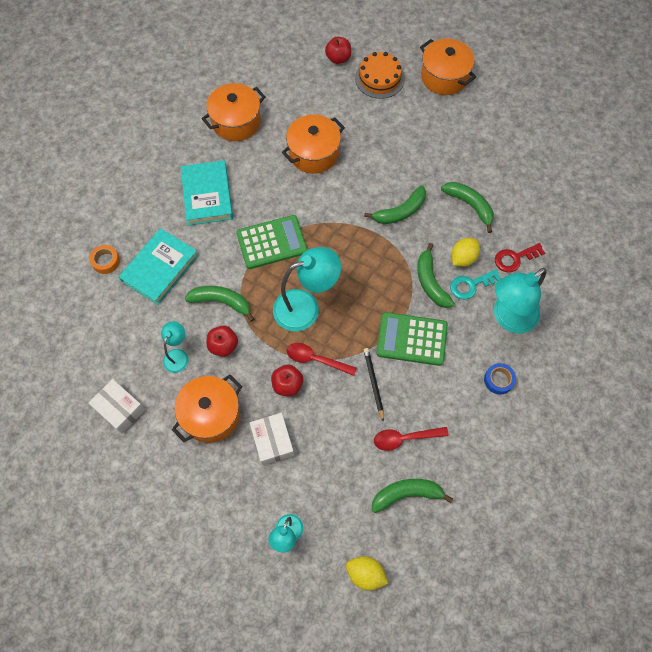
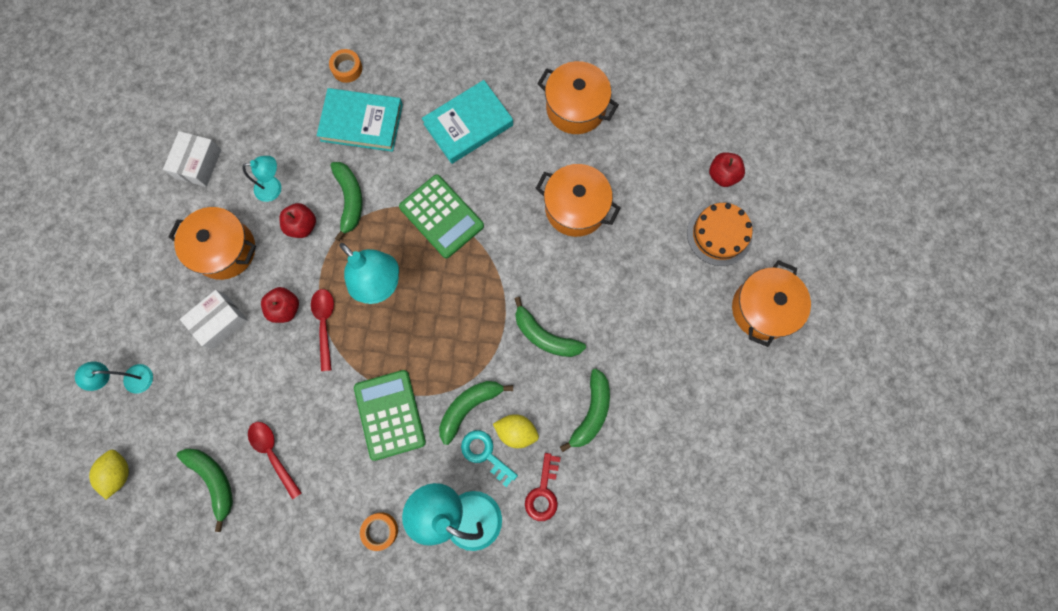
camera: 65 degrees right, 10 degrees up
black pencil [364,348,384,422] -> none
blue tape [484,363,516,395] -> orange tape [360,512,398,551]
red key [495,243,545,272] -> red key turned 120 degrees counterclockwise [525,453,561,521]

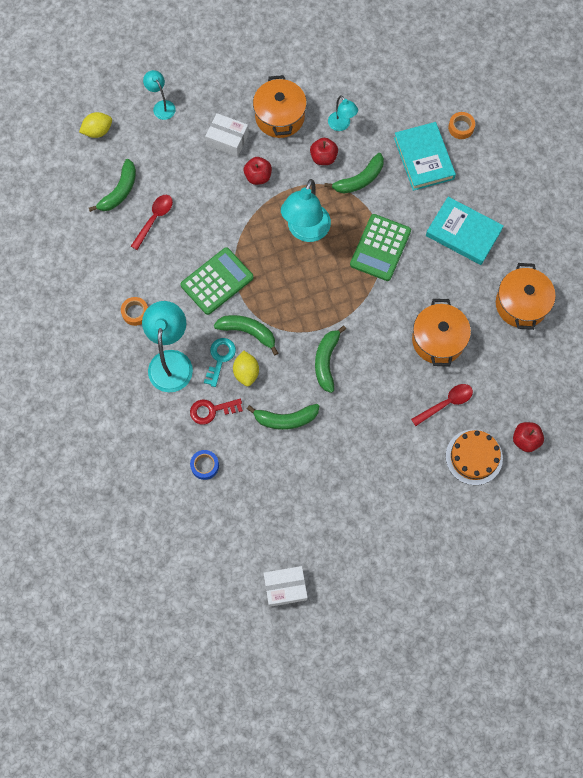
camera: 65 degrees right, 5 degrees down
white box [163,131,221,187] -> white box moved to [264,566,308,607]
red spoon [311,289,334,371] -> red spoon moved to [411,384,473,426]
orange pot [732,260,811,347] -> none
none -> blue tape [190,450,219,480]

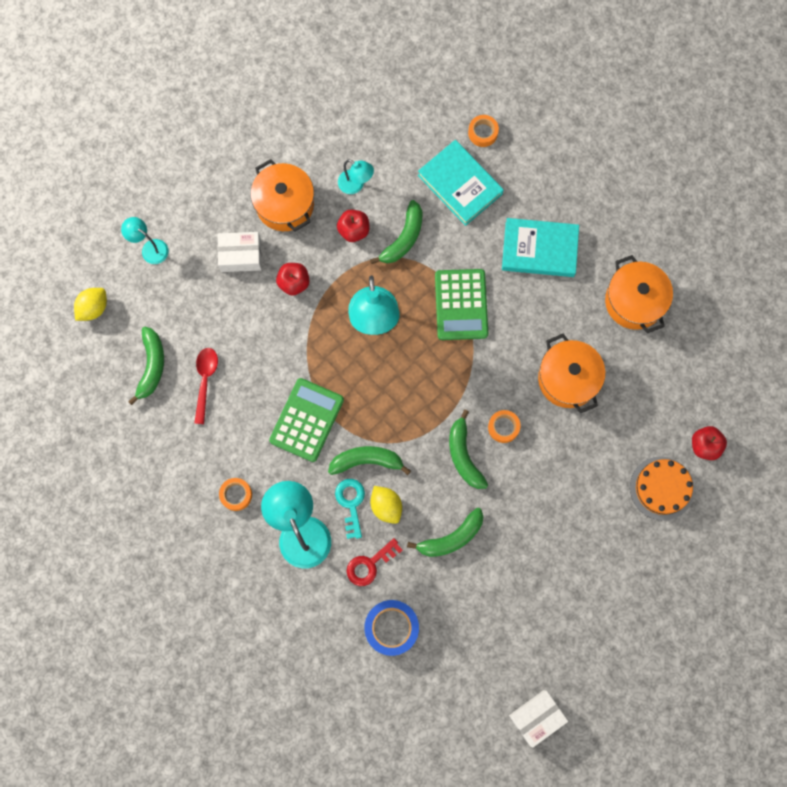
camera: 25 degrees left, 5 degrees up
blue tape [190,450,219,480] -> blue tape [364,600,419,656], size x1.66
red spoon [411,384,473,426] -> none
none -> orange tape [488,410,521,443]

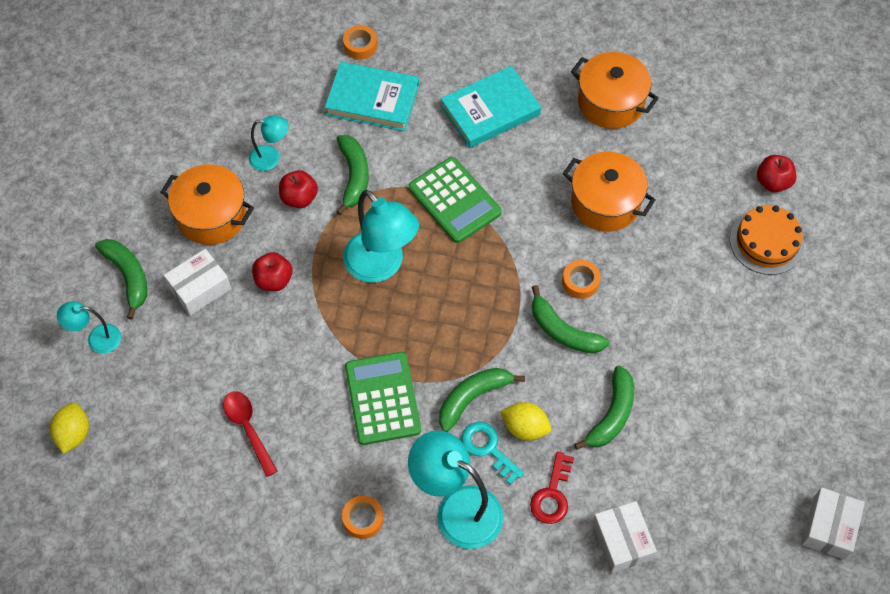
camera: 35 degrees left, 15 degrees down
green banana [128,327,164,405] -> green banana moved to [95,239,147,320]
blue tape [364,600,419,656] -> white box [592,501,657,573]

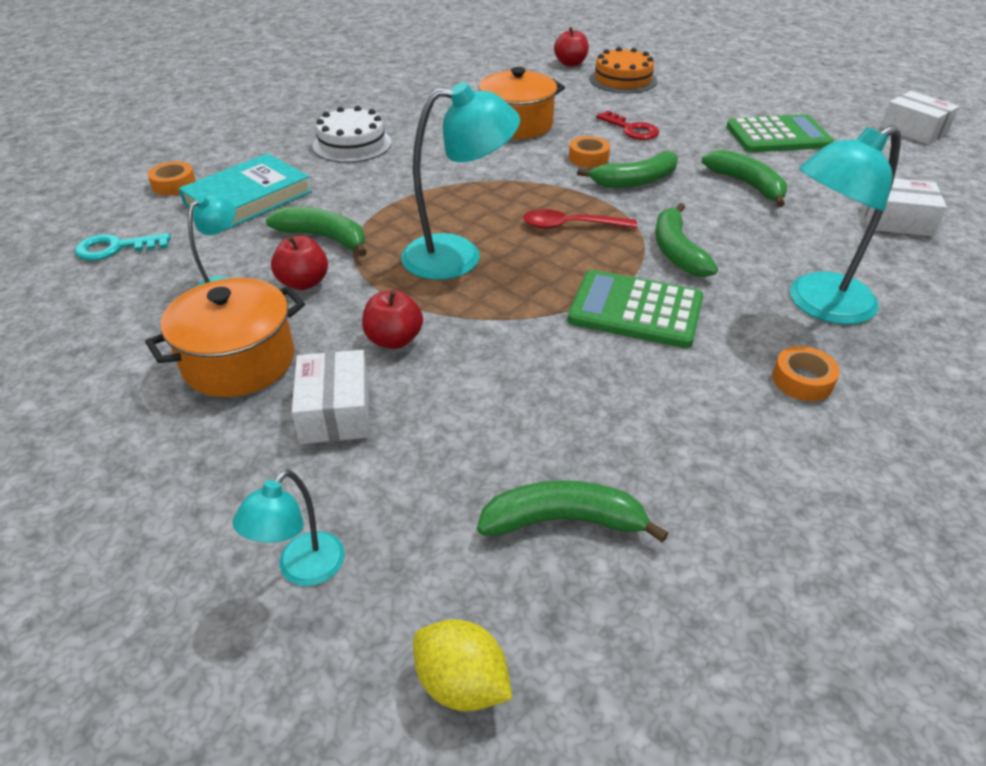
camera: 60 degrees left, 20 degrees down
green banana [95,239,147,320] -> green banana moved to [477,480,669,543]
red spoon [223,391,278,477] -> red spoon moved to [523,209,637,229]
green calculator [409,157,502,243] -> green calculator moved to [726,114,834,152]
turquoise book [441,66,541,148] -> white cake [312,106,392,163]
turquoise key [461,422,524,485] -> turquoise key moved to [75,233,171,261]
yellow lemon [500,402,551,440] -> none
red key [530,452,574,524] -> red key moved to [596,111,659,140]
orange pot [571,52,659,129] -> none

